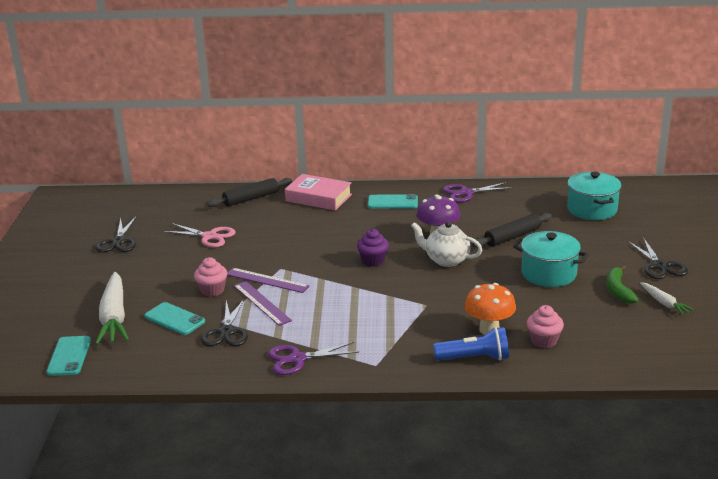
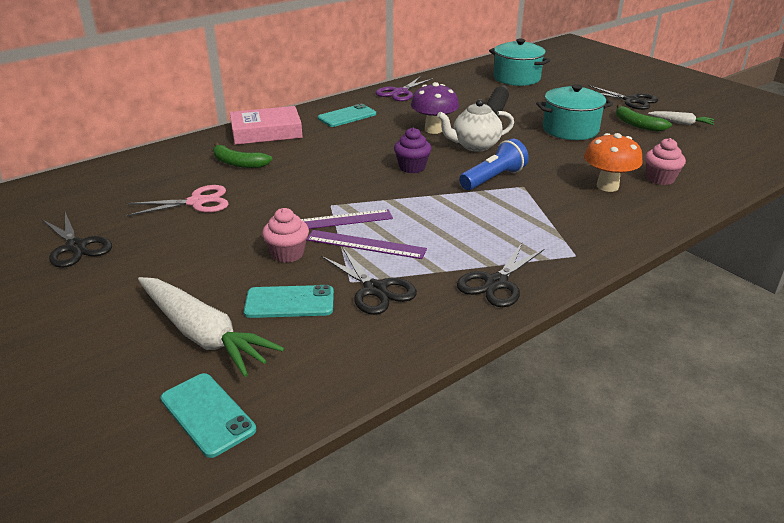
camera: 40 degrees left, 5 degrees up
black rolling pin [207,178,292,207] -> none
purple scissors [268,342,359,375] -> black scissors [457,243,544,307]
blue flashlight [433,327,509,361] -> blue flashlight moved to [459,139,529,190]
none -> green banana [213,142,272,168]

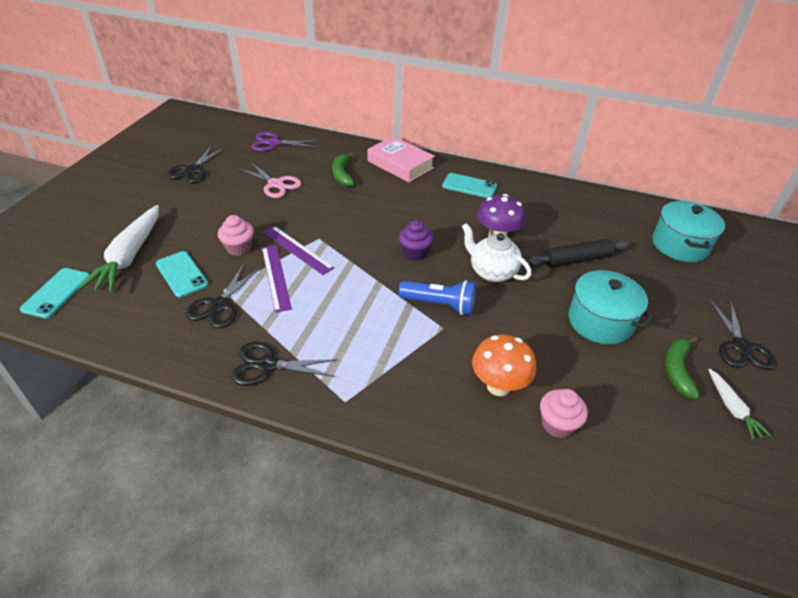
camera: 55 degrees right, 10 degrees up
purple scissors [376,76,434,101] -> purple scissors moved to [251,132,320,151]

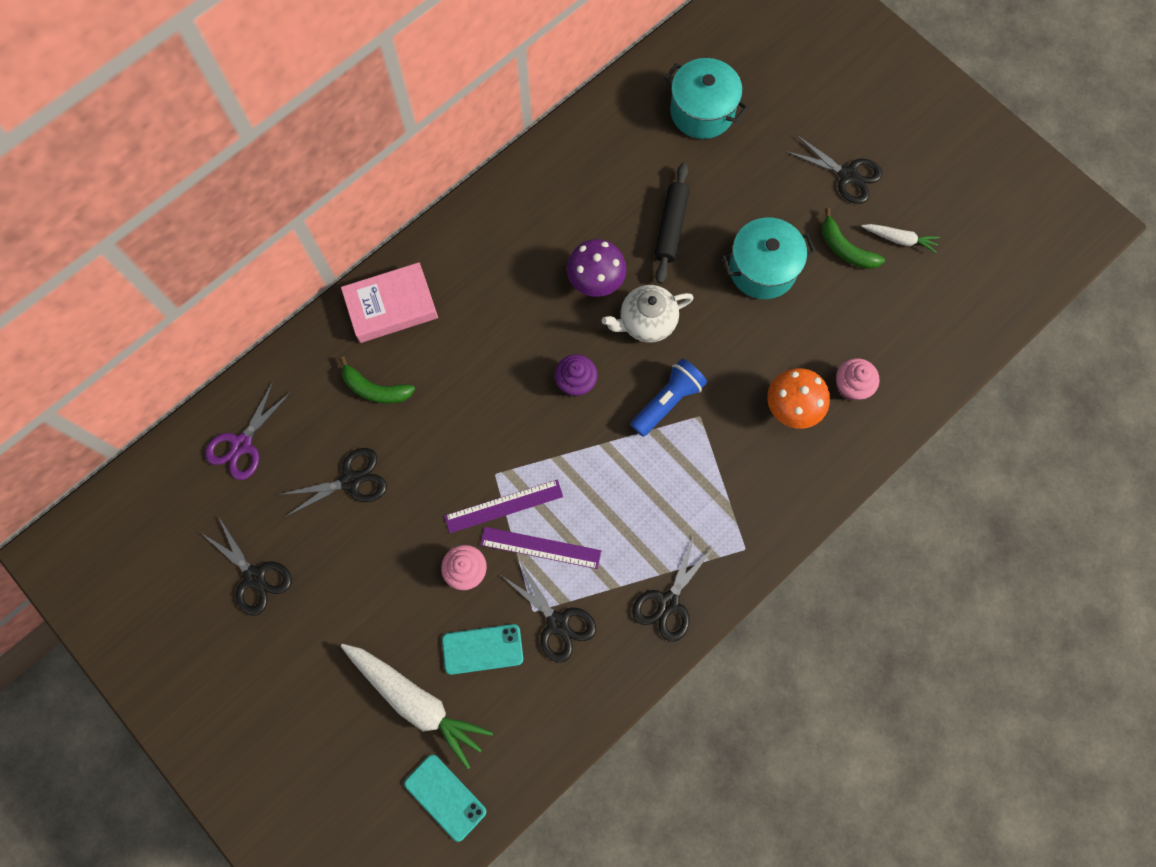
camera: 60 degrees left, 30 degrees up
pink scissors [238,161,301,198] -> black scissors [278,448,387,517]
turquoise phone [442,173,497,198] -> none

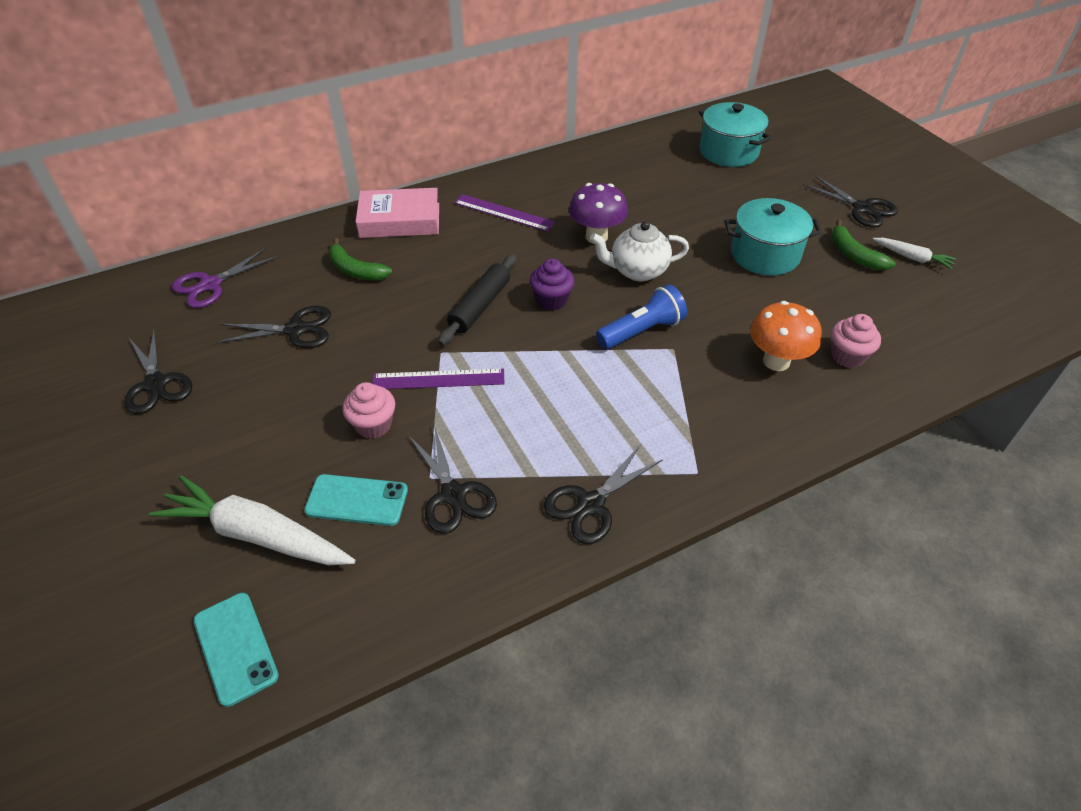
camera: 15 degrees right, 25 degrees down
white carrot [341,644,493,769] -> white carrot turned 150 degrees clockwise [149,476,355,565]
purple ruler [480,527,601,569] -> purple ruler moved to [454,194,555,232]
black rolling pin [654,163,690,284] -> black rolling pin moved to [438,254,517,346]

